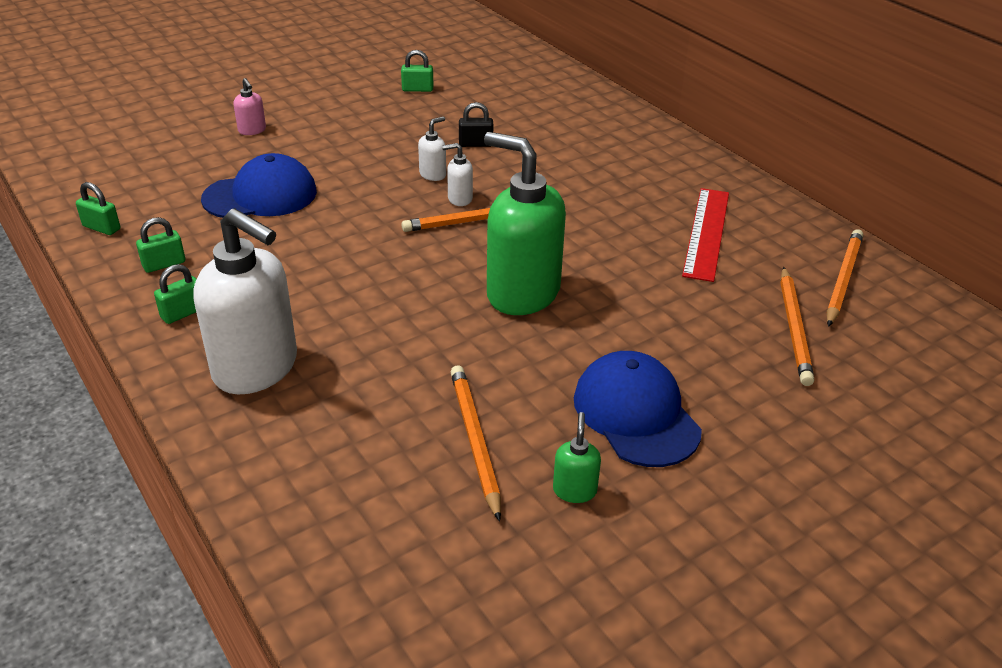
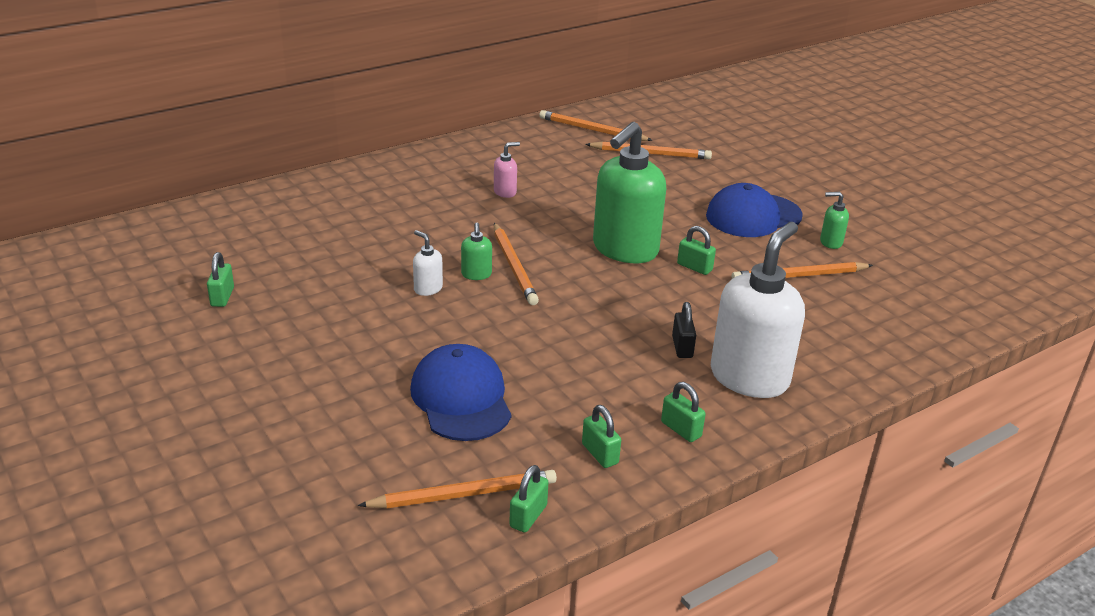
camera: 90 degrees left, 5 degrees down
pink soap dispenser [233,78,266,135] -> pink soap dispenser moved to [494,142,520,198]
white soap dispenser [442,143,473,206] -> green soap dispenser [461,223,492,280]
black padlock [459,102,493,147] -> black padlock moved to [672,302,696,358]
red ruler [682,188,729,282] -> none
none -> orange pencil [358,470,557,508]
none -> green padlock [677,226,716,275]

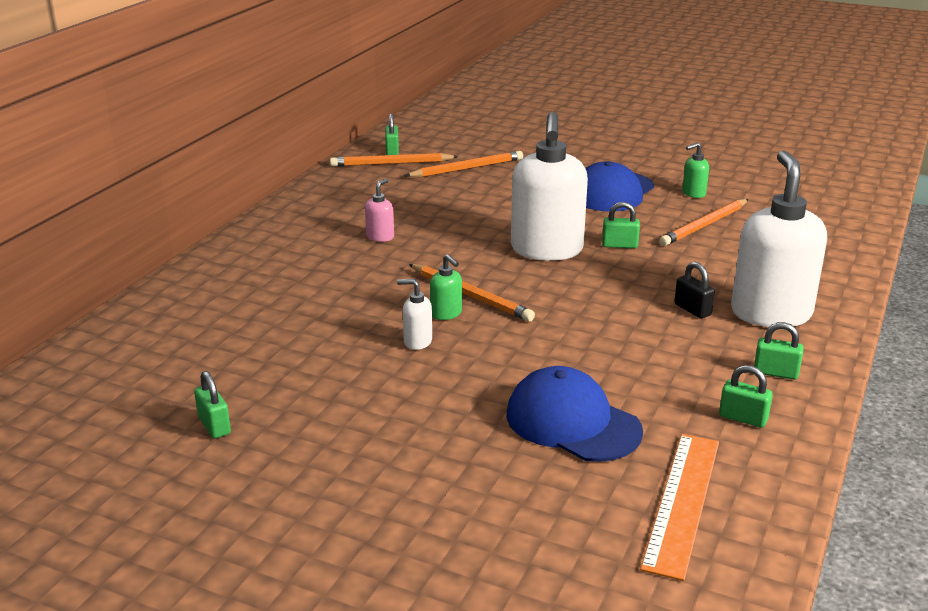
camera: 30 degrees left, 5 degrees down
orange pencil [358,470,557,508] -> orange ruler [640,434,719,581]
green padlock [509,465,548,533] -> green padlock moved to [385,113,399,155]
green soap dispenser [593,122,666,263] -> white soap dispenser [511,112,588,261]

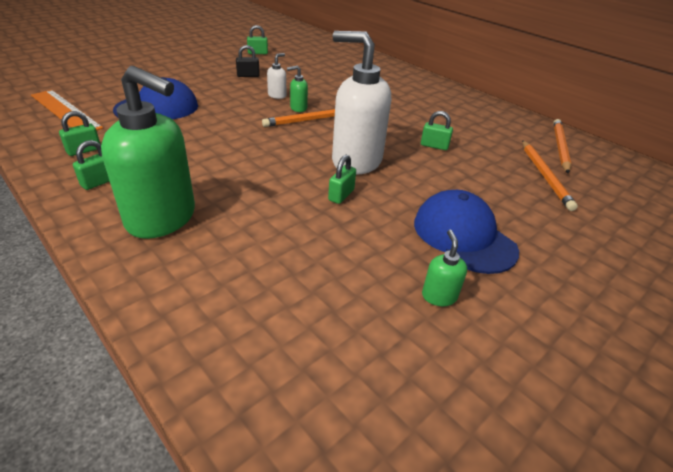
camera: 110 degrees right, 10 degrees up
pink soap dispenser [365,178,394,242] -> none
green padlock [385,113,399,155] -> green padlock moved to [421,111,453,150]
orange pencil [659,199,748,246] -> none
black padlock [674,262,715,319] -> black padlock moved to [236,45,260,77]
white soap dispenser [731,150,827,327] -> green soap dispenser [101,66,195,239]

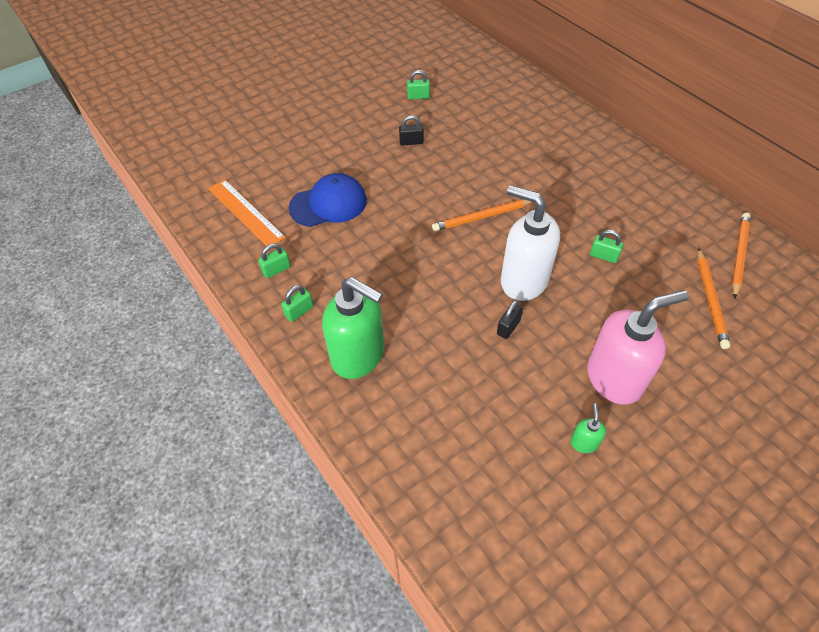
camera: 10 degrees right, 15 degrees up
white soap dispenser [267,53,286,99] -> none
green soap dispenser [287,66,308,112] -> none
green padlock [328,155,356,204] -> black padlock [497,300,523,339]
blue cap [414,190,519,274] -> pink soap dispenser [587,290,688,405]

